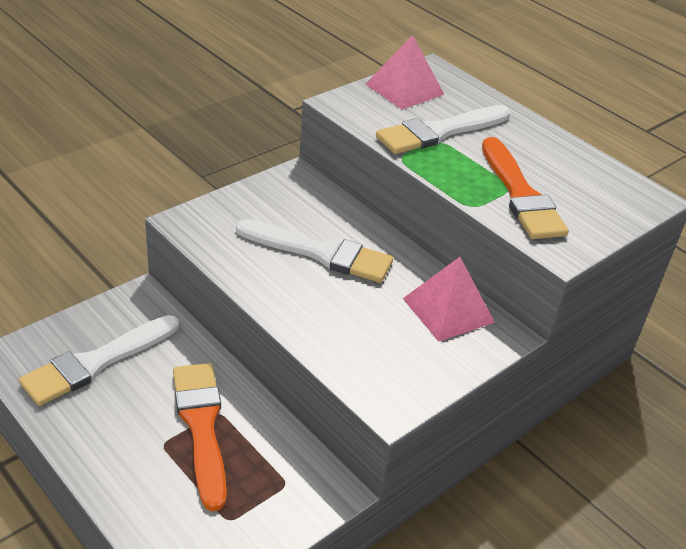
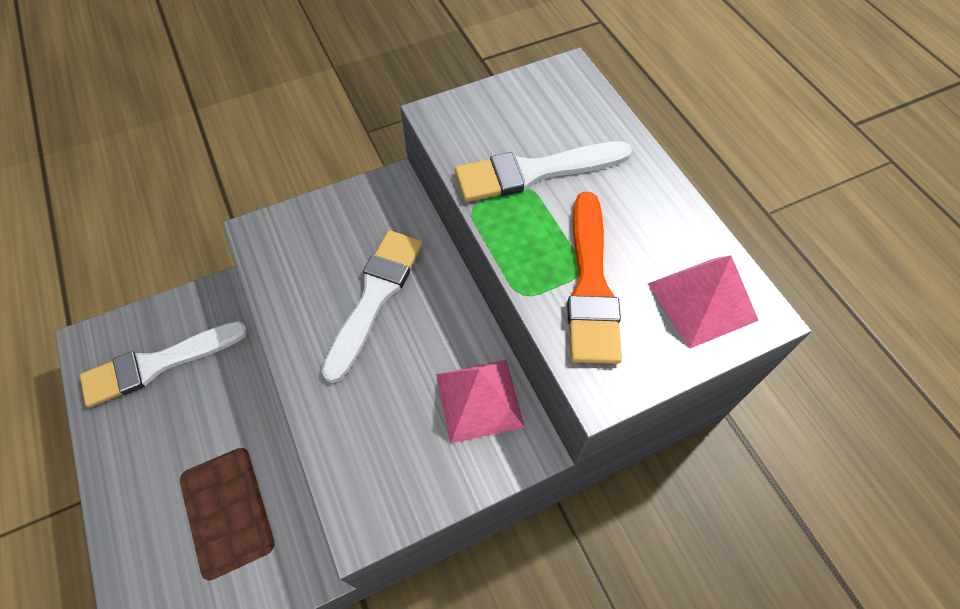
camera: 20 degrees right, 20 degrees up
orange brush [173,363,227,511] -> none
white brush [236,219,393,283] -> white brush turned 105 degrees counterclockwise [321,230,423,383]
pink pyramid [366,35,445,110] -> pink pyramid moved to [648,255,759,349]

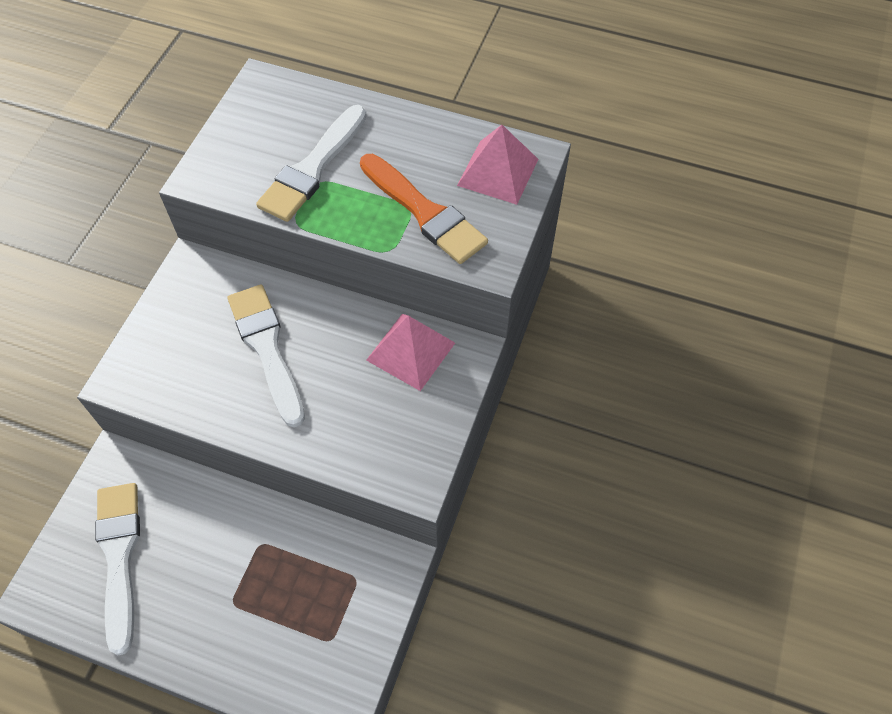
camera: 45 degrees left, 0 degrees up
white brush [80,321,248,407] -> white brush turned 150 degrees clockwise [95,483,140,656]

